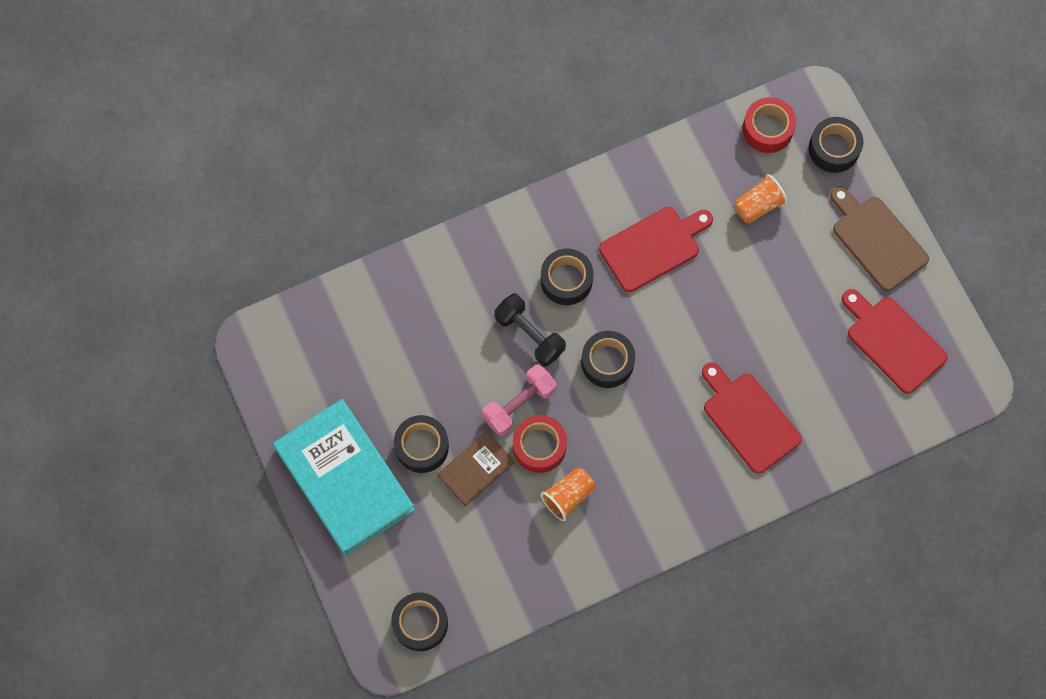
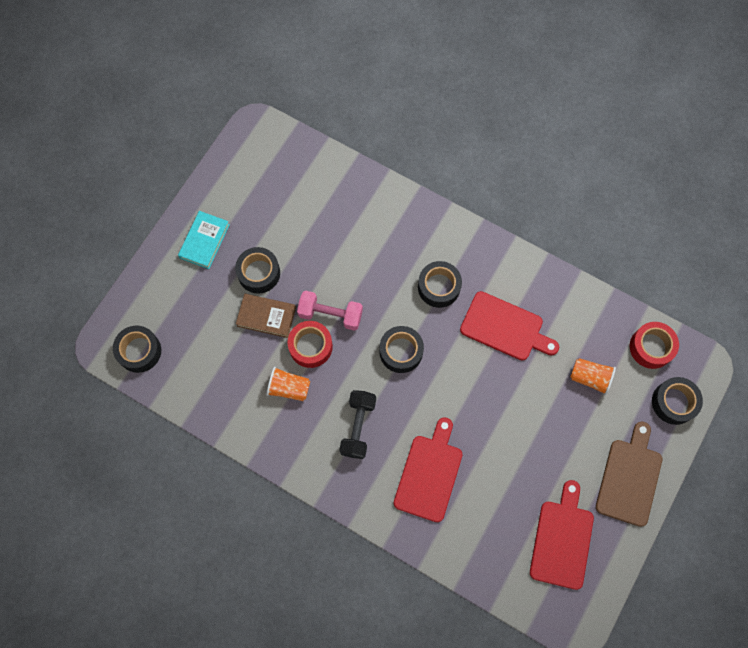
camera: 55 degrees right, 0 degrees up
turquoise book [273,399,415,556] -> turquoise book [178,211,230,269], size x0.50
black dumbbell [495,293,566,366] -> black dumbbell moved to [339,390,376,459]

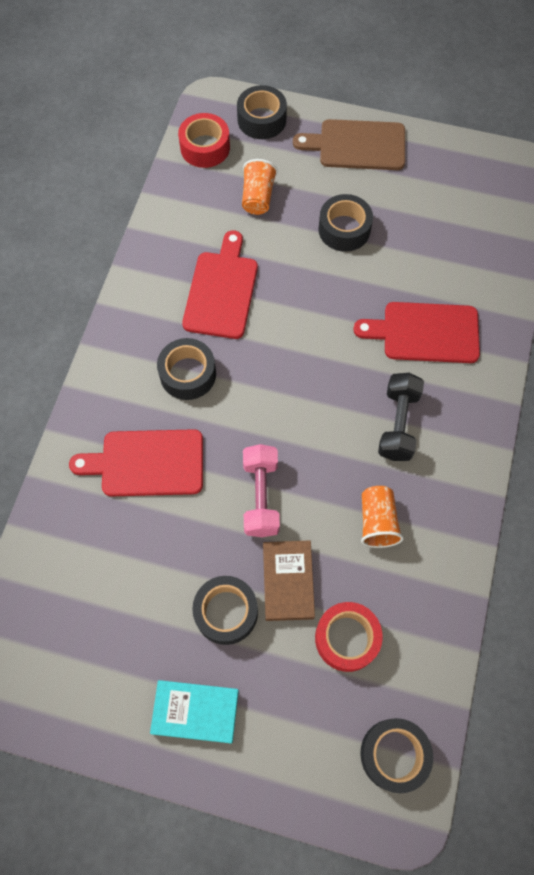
camera: 105 degrees left, 5 degrees down
red tape [287,321,333,368] -> red tape moved to [315,602,383,672]
black dumbbell [339,390,376,459] -> black dumbbell turned 75 degrees counterclockwise [378,373,424,461]
black tape [380,326,424,373] -> black tape moved to [318,194,373,252]
red cutting board [530,480,594,590] -> red cutting board moved to [69,429,203,496]

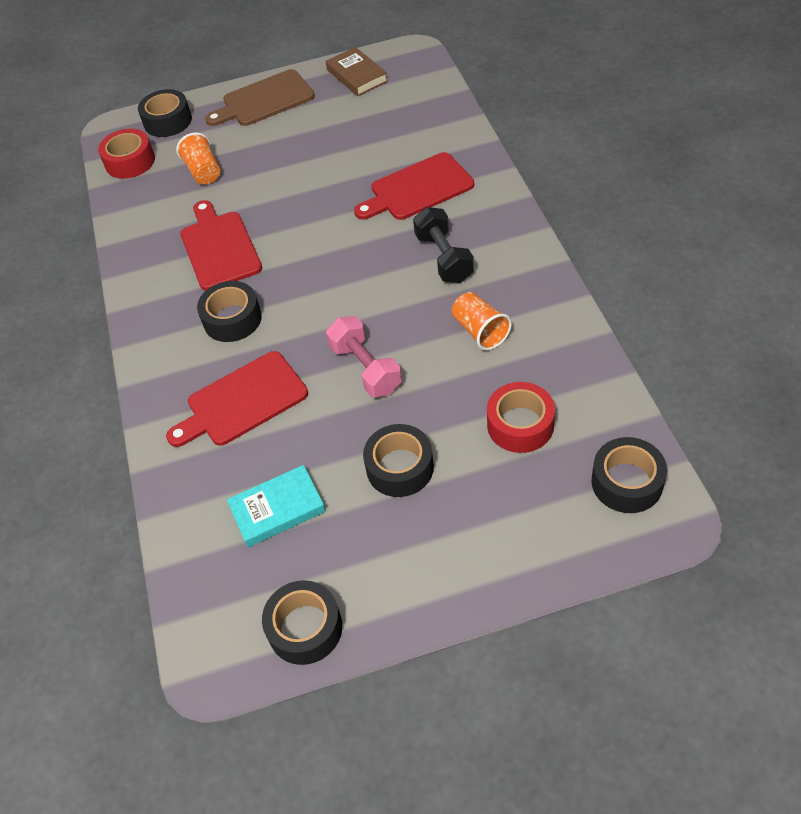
camera: 25 degrees left, 15 degrees down
turquoise book [150,680,239,743] -> turquoise book moved to [227,465,326,547]
brown book [263,541,315,621] -> brown book moved to [326,47,388,96]
black tape [318,194,373,252] -> black tape moved to [262,580,342,665]

